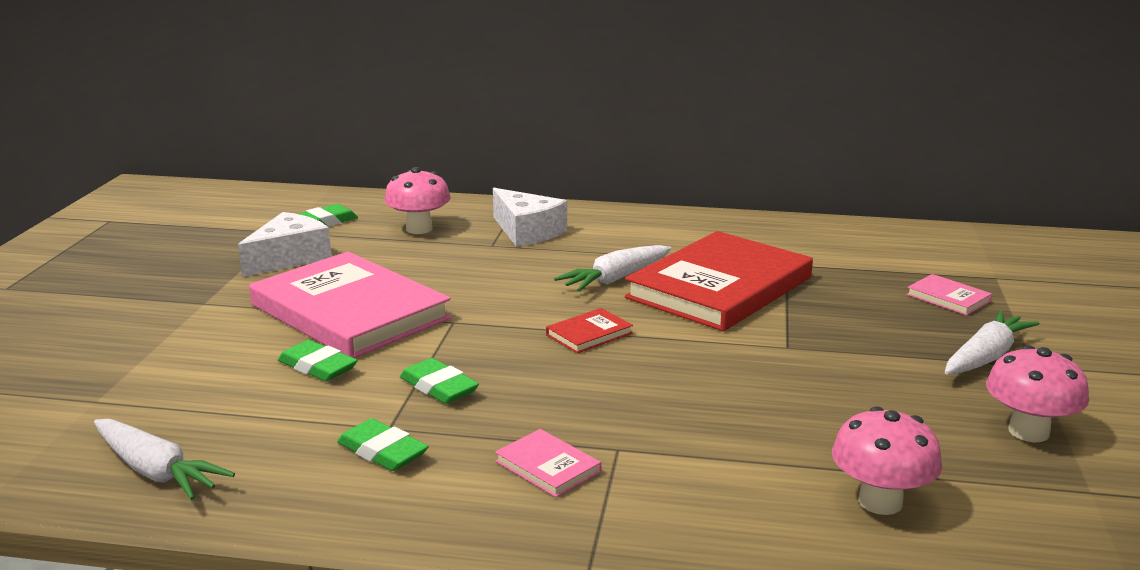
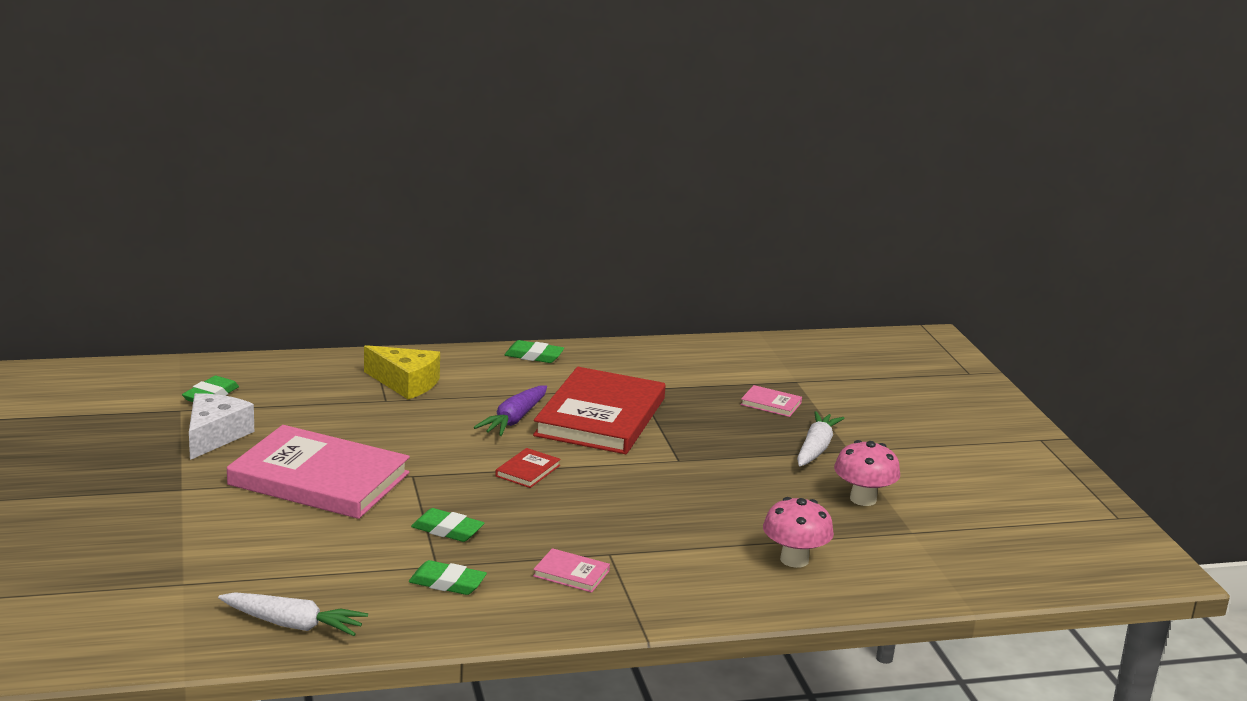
camera: 25 degrees left, 0 degrees up
green eraser [278,340,358,381] -> green eraser moved to [504,340,564,363]
pink mushroom [384,167,451,234] -> none
white cheese [493,188,567,247] -> yellow cheese [364,345,440,399]
white carrot [554,245,671,292] -> purple carrot [474,385,547,436]

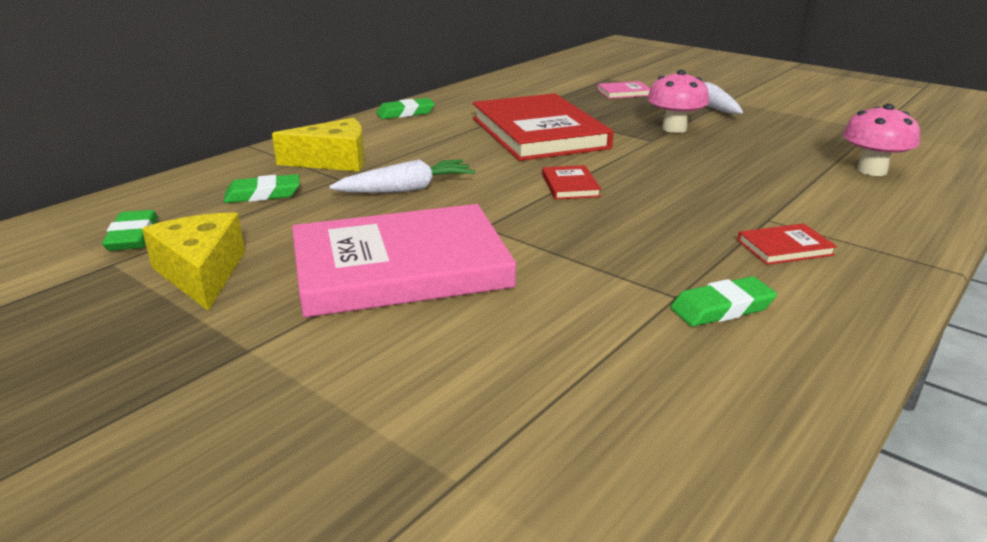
camera: 35 degrees left, 5 degrees up
white cheese [189,393,254,460] -> yellow cheese [142,212,245,311]
white carrot [218,592,368,636] -> white carrot moved to [329,159,475,193]
green eraser [411,508,484,542] -> green eraser moved to [224,174,300,203]
purple carrot [474,385,547,436] -> none
pink book [533,548,610,593] -> red book [737,223,837,265]
pink mushroom [834,440,900,506] -> pink mushroom moved to [647,70,709,133]

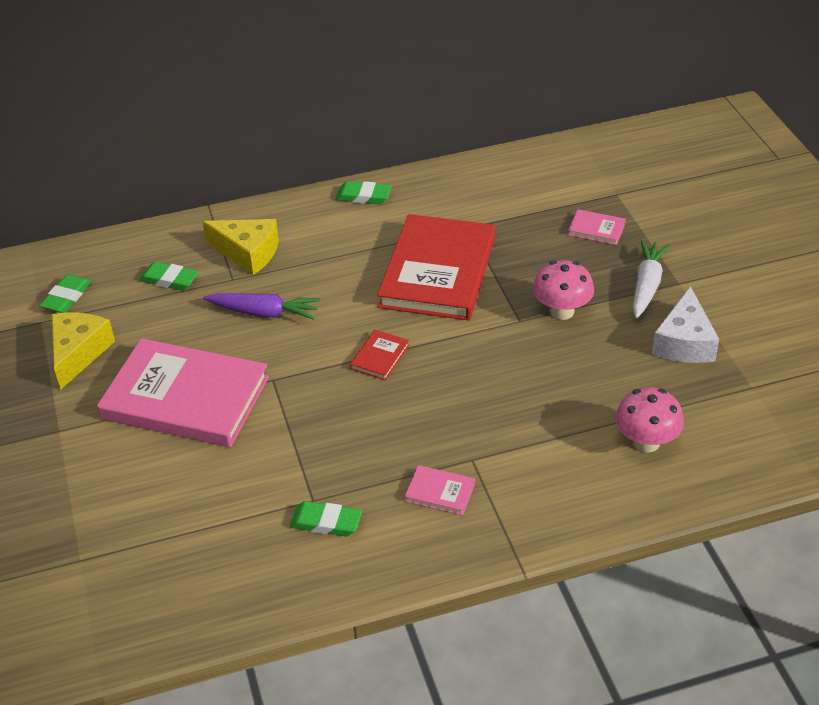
camera: 35 degrees right, 15 degrees up
white carrot [329,159,475,193] -> purple carrot [203,293,320,320]
red book [737,223,837,265] -> pink book [404,465,475,515]
none -> white cheese [652,286,719,363]

